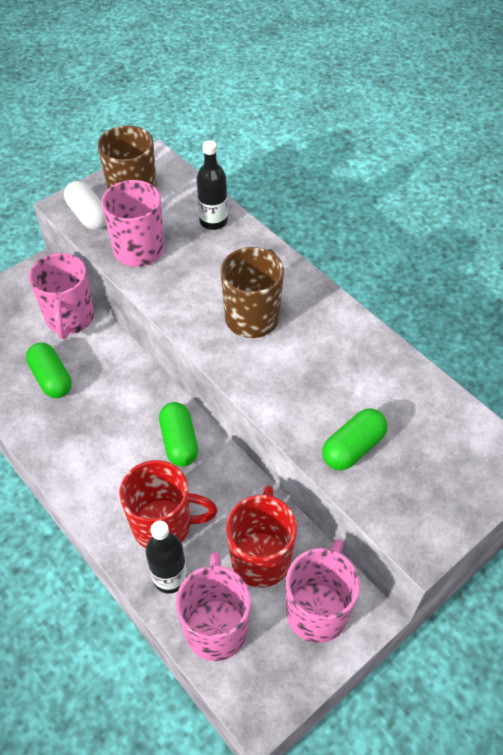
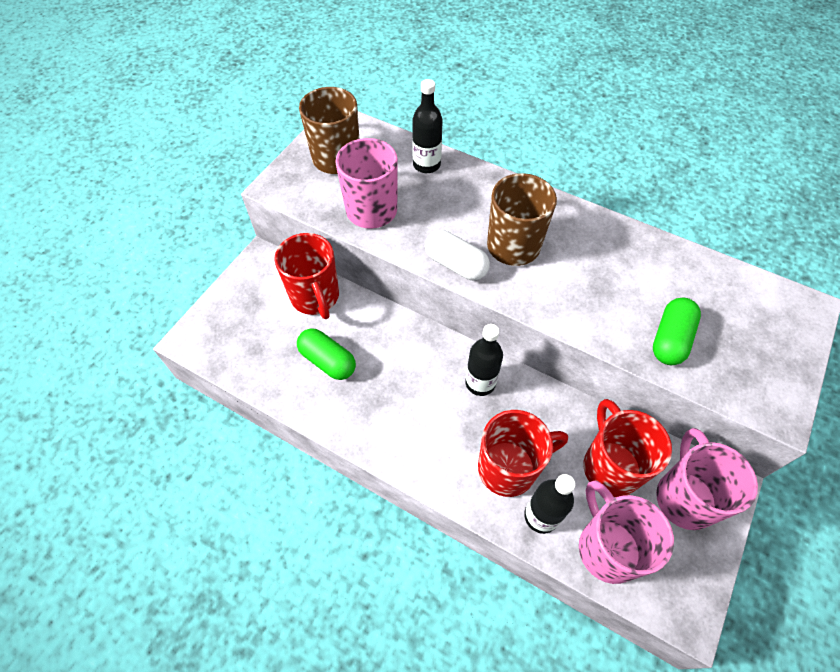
camera: 20 degrees left, 5 degrees up
pink mug [29,253,94,339] -> red mug [274,233,339,319]
white capsule [64,181,106,230] -> white capsule moved to [425,230,490,280]
green capsule [159,402,198,467] -> black bottle [465,324,503,396]

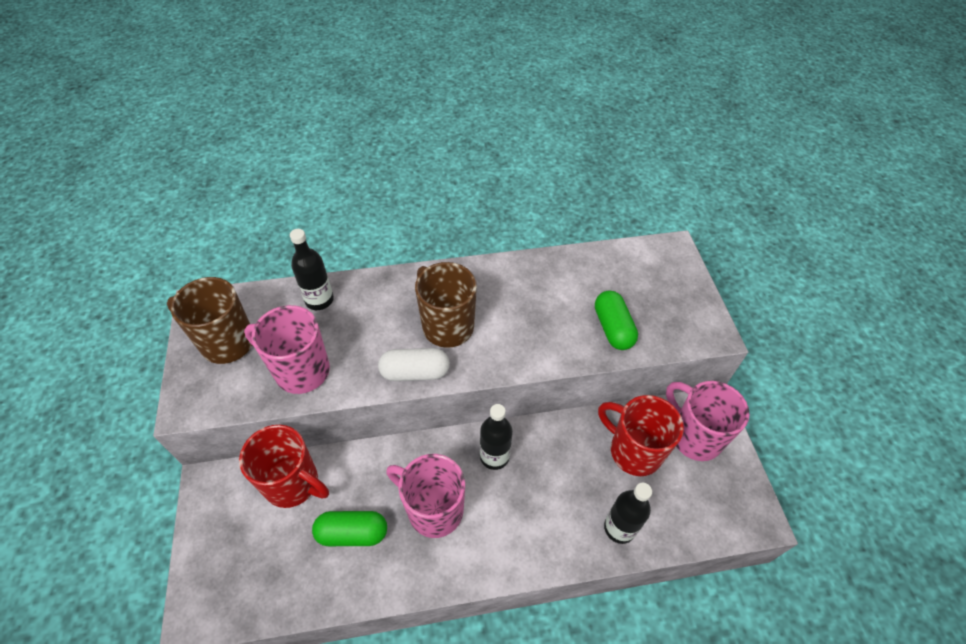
camera: 40 degrees left, 5 degrees down
red mug [478,410,568,497] -> none
pink mug [579,480,674,584] -> pink mug moved to [386,454,465,538]

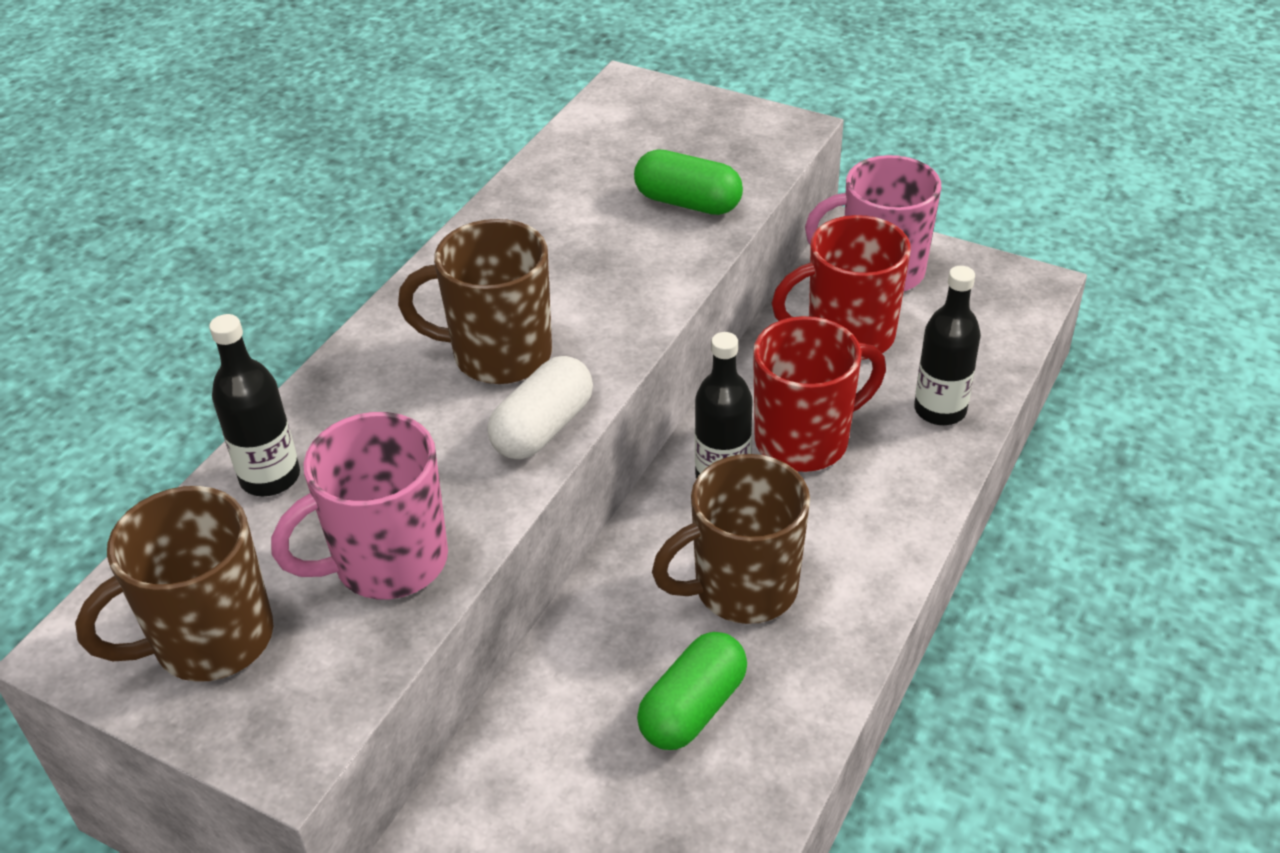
camera: 50 degrees left, 10 degrees down
red mug [239,425,329,508] -> red mug moved to [753,316,886,472]
pink mug [386,454,465,538] -> brown mug [652,454,810,624]

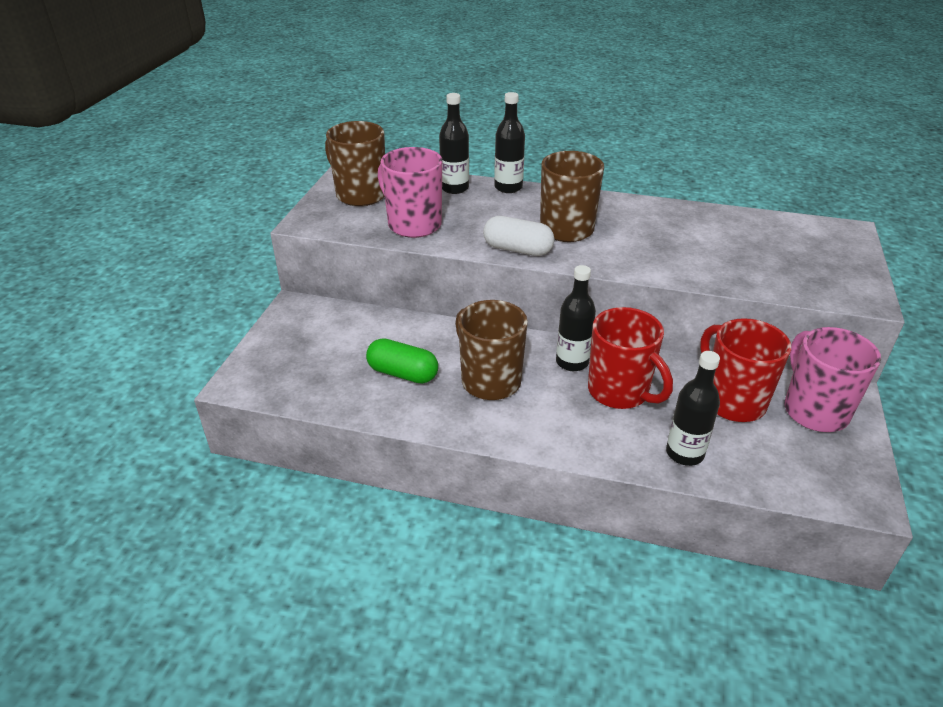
camera: 75 degrees right, 5 degrees down
green capsule [634,149,743,215] -> none
none -> black bottle [494,92,525,193]

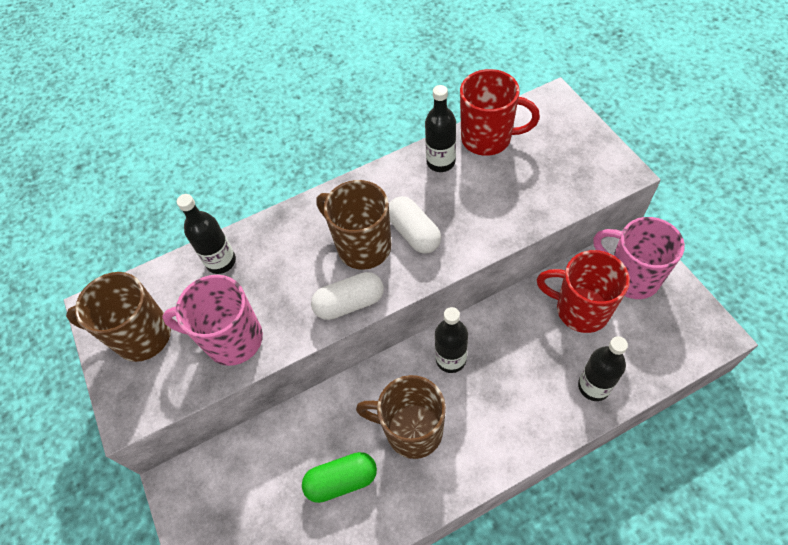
camera: 35 degrees left, 20 degrees up
black bottle [494,92,525,193] -> black bottle moved to [425,85,456,172]
red mug [588,307,673,409] -> red mug moved to [460,69,540,156]
none -> white capsule [389,196,441,253]

